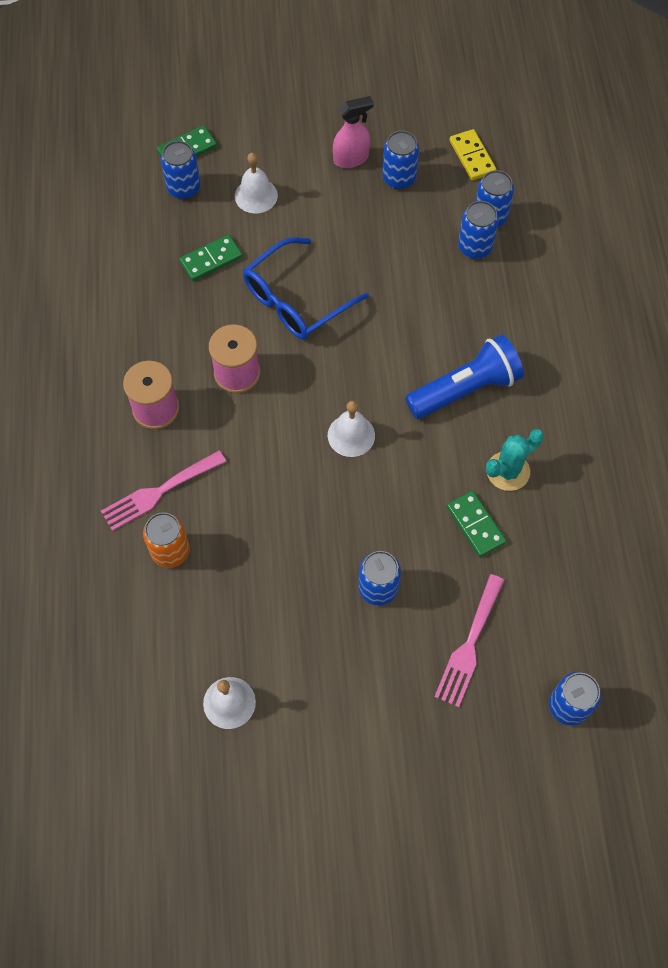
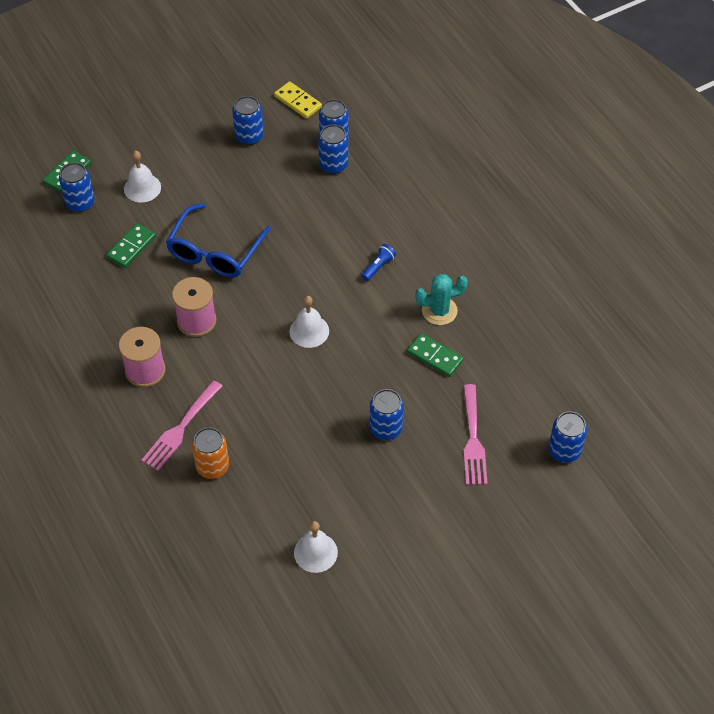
camera: 25 degrees left, 10 degrees down
pink spray bottle [333,96,374,168] -> none
blue flashlight [405,335,524,419] -> blue flashlight [362,244,396,281], size x0.43
turquoise cactus [486,429,544,491] -> turquoise cactus turned 45 degrees clockwise [415,274,468,325]

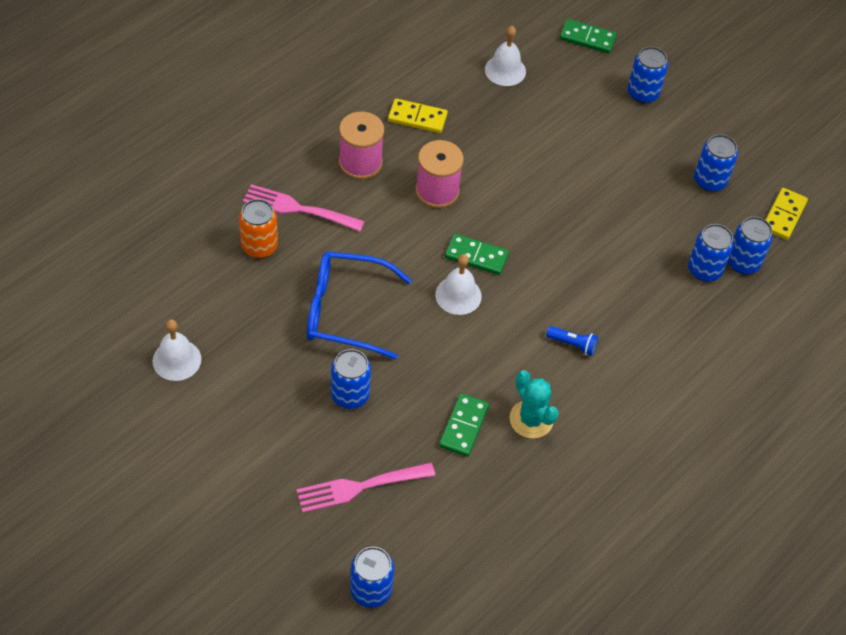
camera: 70 degrees right, 0 degrees up
blue can [59,162,95,212] -> blue can moved to [628,47,668,103]
green domino [106,223,156,268] -> green domino moved to [445,234,509,275]
white bell [124,151,161,202] -> white bell moved to [485,26,526,86]
blue glasses [166,203,271,278] -> blue glasses moved to [307,251,412,360]
none -> yellow domino [388,98,448,133]

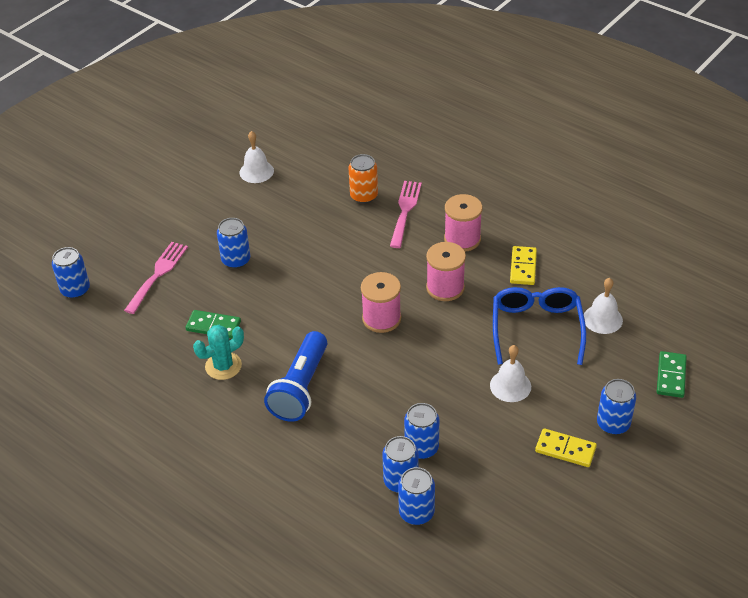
camera: 90 degrees right, 10 degrees down
pink fork [296,462,435,513] -> pink fork turned 45 degrees clockwise [124,242,188,314]
blue glasses [307,251,412,360] -> blue glasses moved to [493,287,586,365]
white bell [435,254,482,315] -> white bell moved to [490,345,531,402]
green domino [445,234,509,275] -> pink spool [361,272,401,333]
blue flashlight [546,326,598,356] -> blue flashlight [264,331,328,422], size x2.31
blue can [694,134,738,192] -> blue can moved to [404,403,439,459]
yellow domino [766,188,808,240] -> yellow domino moved to [535,428,597,467]

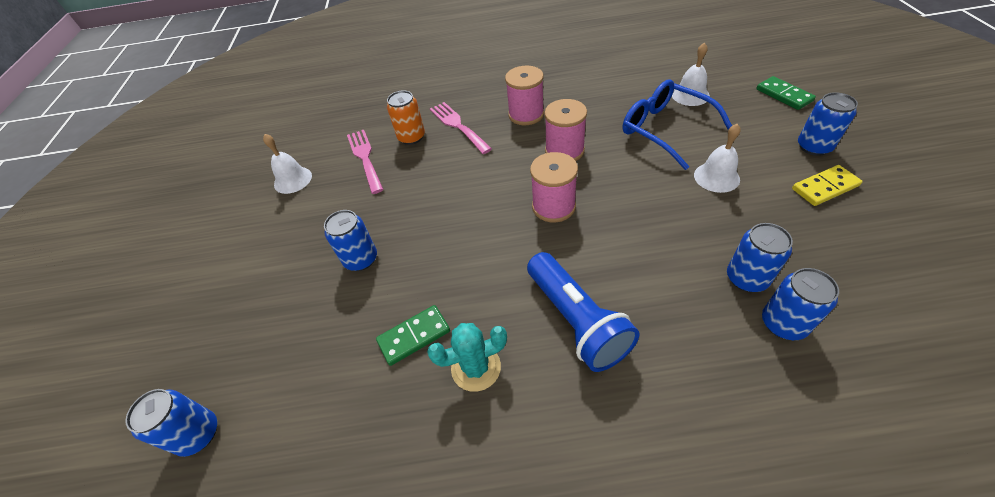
camera: 40 degrees left, 5 degrees up
pink fork [124,242,188,314] -> pink fork moved to [347,130,384,194]
turquoise cactus [193,325,244,380] -> turquoise cactus turned 60 degrees clockwise [427,323,507,392]
blue can [398,467,435,525] -> none
yellow domino [510,246,537,285] -> none

